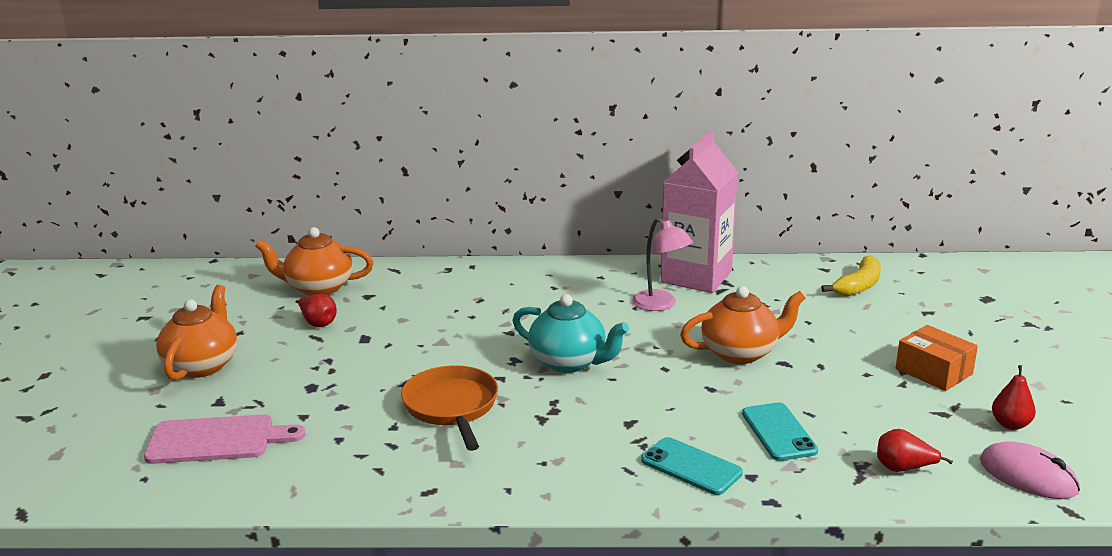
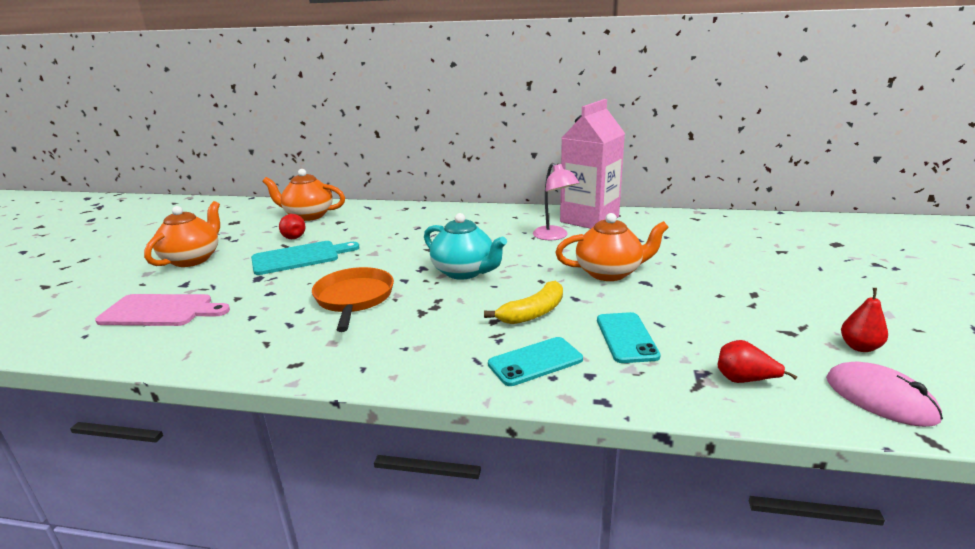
camera: 10 degrees right, 0 degrees up
turquoise phone [641,437,743,495] -> turquoise phone turned 75 degrees counterclockwise [488,337,583,386]
yellow banana [821,255,881,297] -> yellow banana moved to [484,281,563,324]
orange box [896,325,978,391] -> none
none -> turquoise cutting board [251,241,360,275]

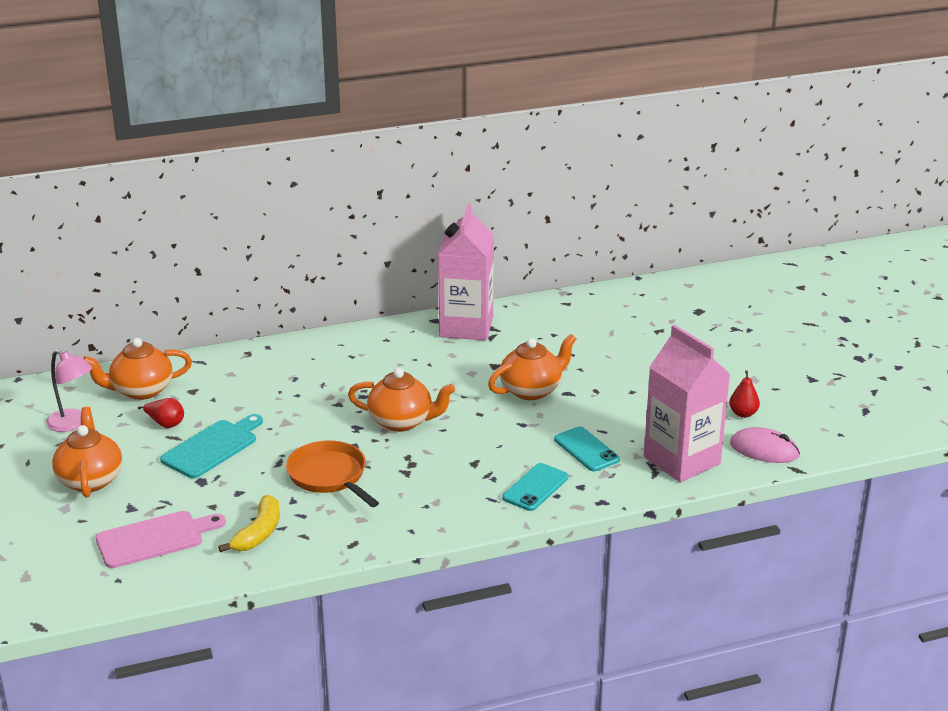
camera: 30 degrees left, 5 degrees up
turquoise teapot [424,213,507,280] -> orange teapot [348,368,455,432]
yellow banana [484,281,563,324] -> yellow banana moved to [218,495,280,552]
pink lamp [533,163,579,240] -> pink lamp moved to [46,350,92,432]
red pear [717,340,797,383] -> pink carton [644,325,730,482]

